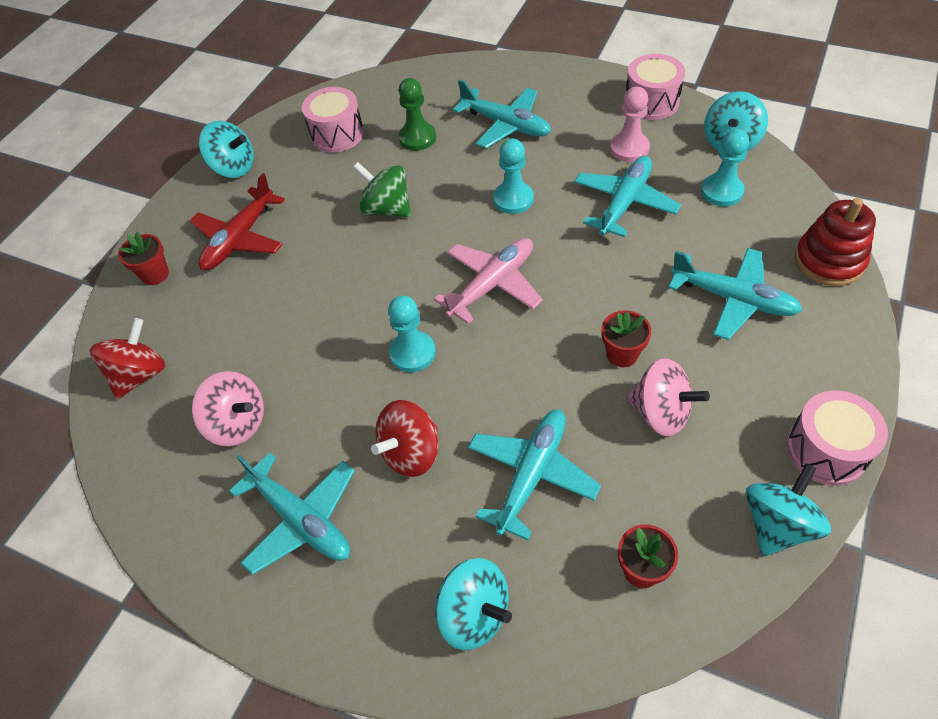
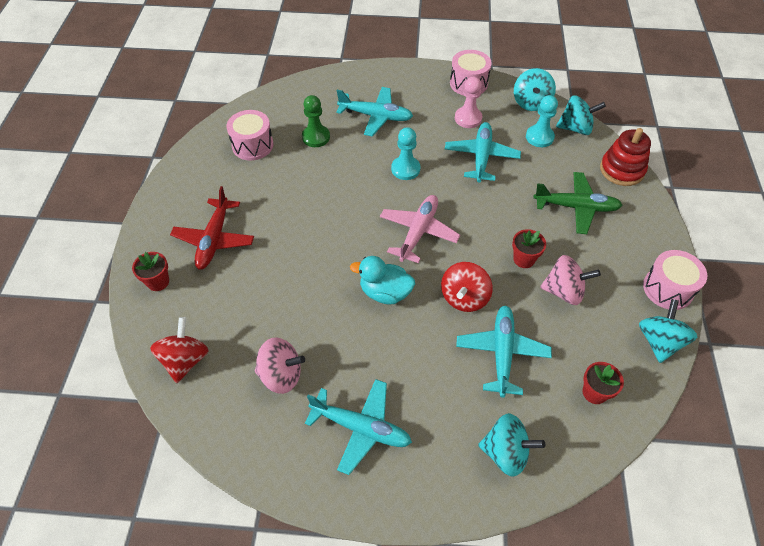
camera: 25 degrees left, 0 degrees up
turquoise spinning top [199,121,254,178] -> turquoise spinning top moved to [556,95,606,135]
green spinning top [353,162,411,217] -> none
red spinning top [371,400,438,477] -> red spinning top moved to [441,262,493,312]
turquoise pawn [388,296,436,372] -> turquoise duck [350,256,415,304]
turquoise plane [668,248,803,340] -> green plane [533,172,622,234]

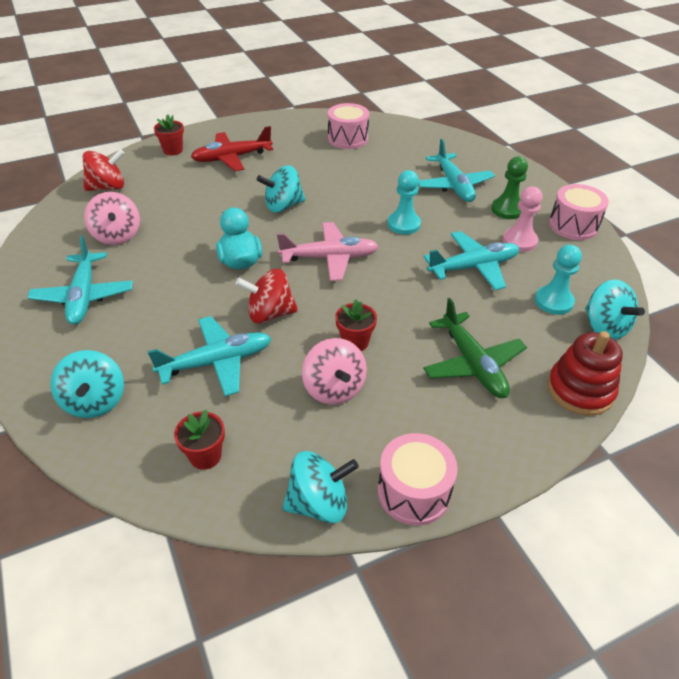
camera: 60 degrees right, 10 degrees down
green pawn [302,95,330,147] -> green pawn moved to [491,156,528,219]
turquoise spinning top [514,68,556,111] -> turquoise spinning top moved to [257,165,305,213]

